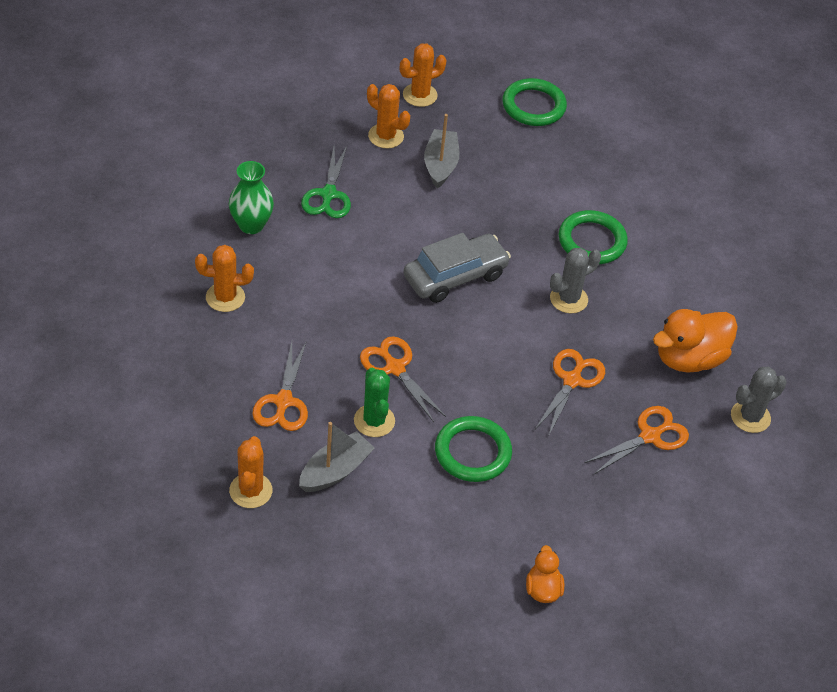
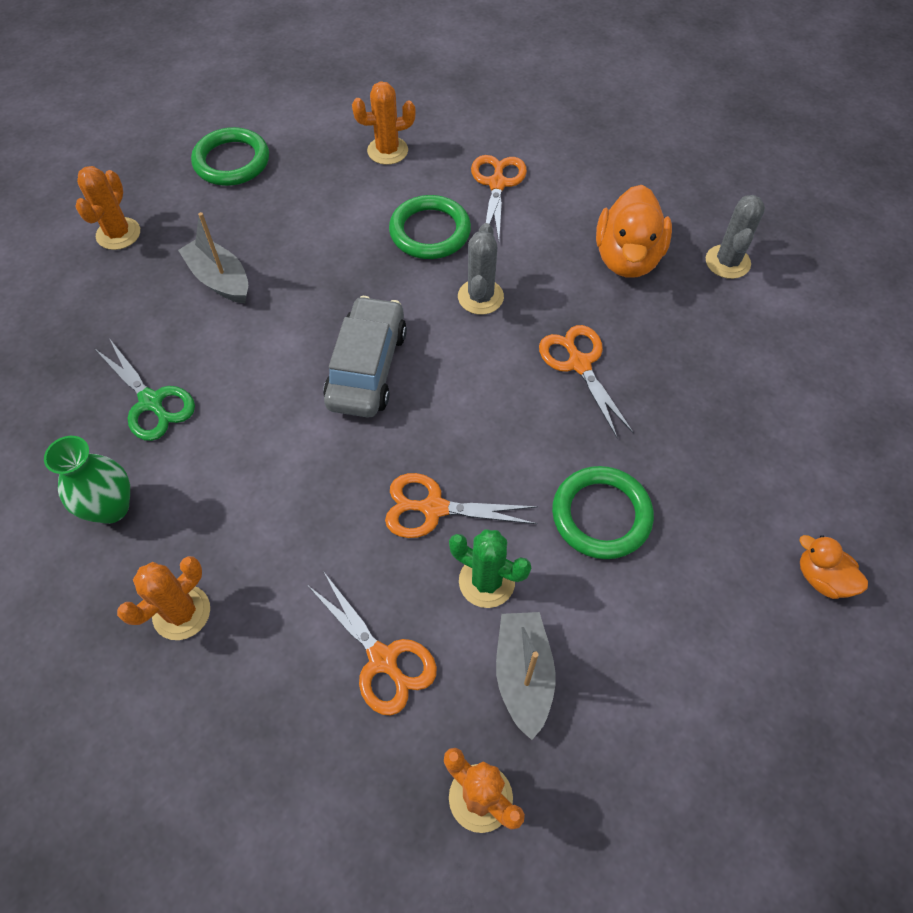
camera: 45 degrees left, 10 degrees up
orange cactus [367,84,410,148] -> orange cactus moved to [352,81,416,165]
orange scissors [584,406,689,475] -> orange scissors moved to [471,155,527,240]

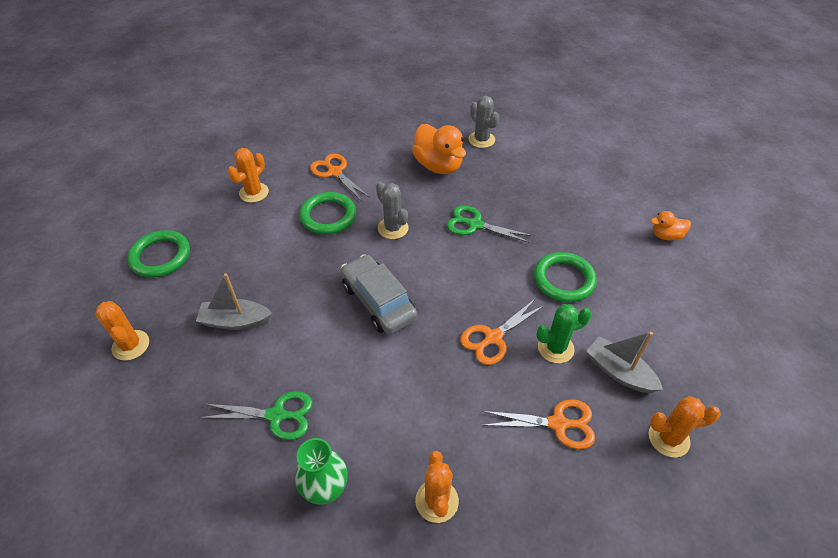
camera: 45 degrees left, 10 degrees down
orange scissors [539,325,634,439] -> green scissors [447,206,534,243]

